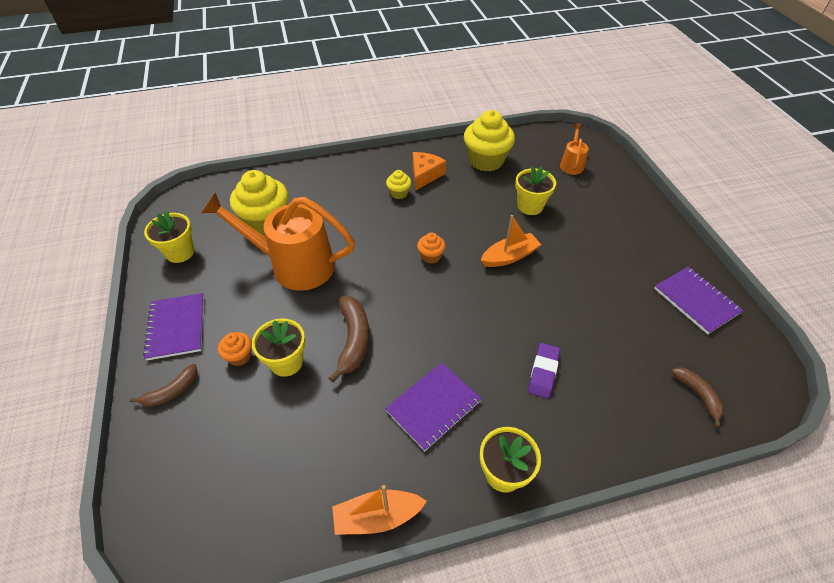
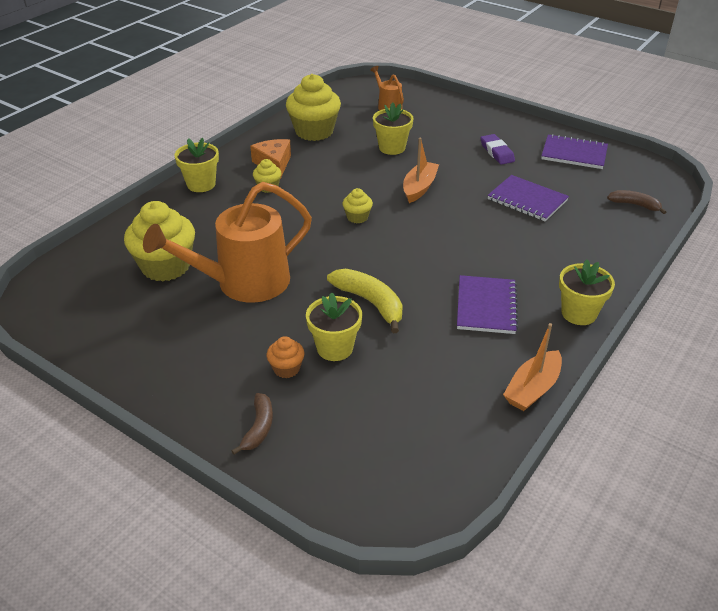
camera: 40 degrees left, 10 degrees down
purple notebook [143,293,204,360] -> purple notebook moved to [487,175,569,222]
yellow flower pot [144,211,194,263] -> yellow flower pot moved to [174,138,219,192]
brown banana [329,296,369,382] -> yellow banana [327,269,403,333]
orange cupcake [417,233,446,264] -> yellow cupcake [343,188,373,223]
purple eraser [528,343,560,399] -> purple eraser moved to [481,134,515,165]

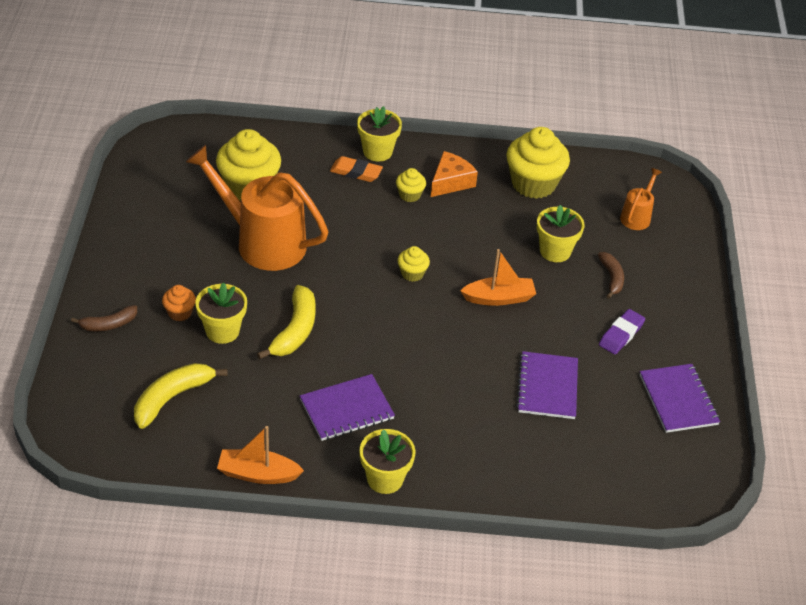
camera: 55 degrees right, 5 degrees up
brown banana [607,190,666,214] -> brown banana moved to [598,252,624,298]
none -> yellow banana [134,363,228,429]
none -> orange eraser [330,156,383,182]

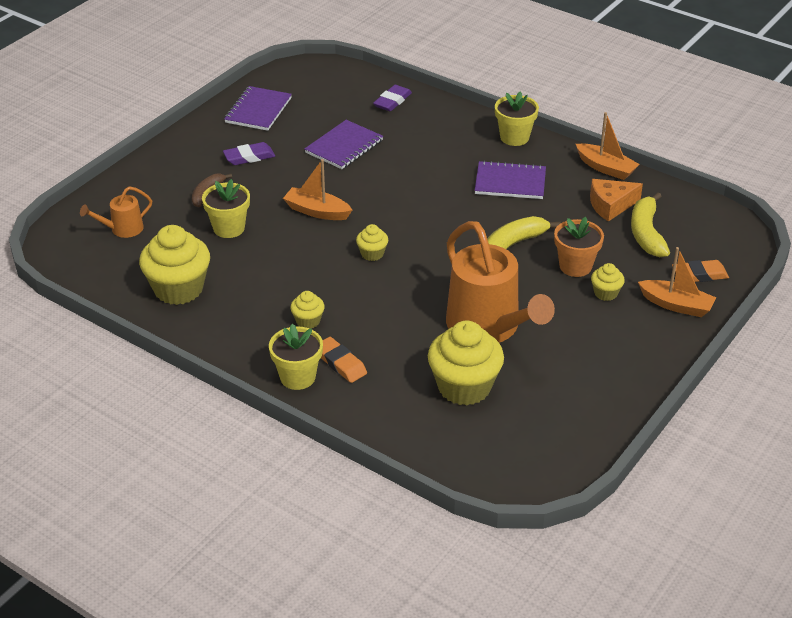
camera: 145 degrees left, 5 degrees down
brown banana [71,305,137,331] -> orange boat [638,247,716,317]
yellow banana [134,363,228,429] -> yellow banana turned 105 degrees clockwise [631,192,670,257]
orange cupcake [162,285,196,321] -> yellow cupcake [591,263,625,301]
yellow flower pot [195,283,247,344] -> orange flower pot [554,217,604,277]
orange cheese [431,151,478,197] -> orange cheese moved to [590,179,643,222]
none -> purple eraser [373,85,412,111]
none -> orange eraser [672,260,729,282]

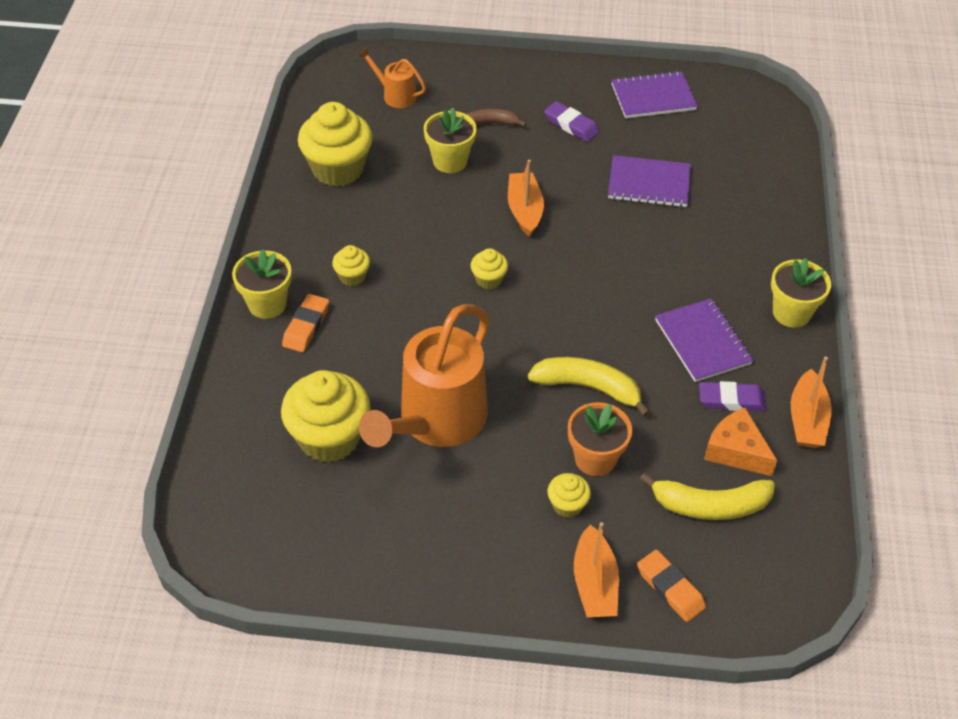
camera: 60 degrees right, 10 degrees up
purple eraser [373,85,412,111] -> purple eraser moved to [699,381,767,411]
yellow banana [631,192,670,257] -> yellow banana turned 150 degrees counterclockwise [640,473,775,520]

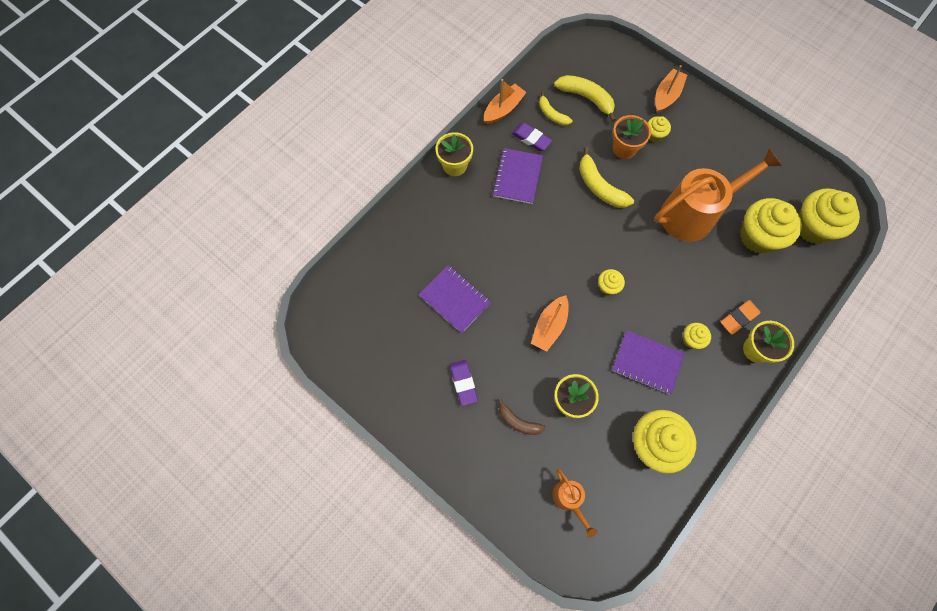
camera: 145 degrees left, 20 degrees up
purple notebook [612,71,698,118] -> purple notebook moved to [612,330,685,394]
orange eraser [637,549,706,622] -> none
orange cheese [704,408,778,476] -> yellow banana [539,91,572,126]
none -> yellow cupcake [798,188,860,244]

